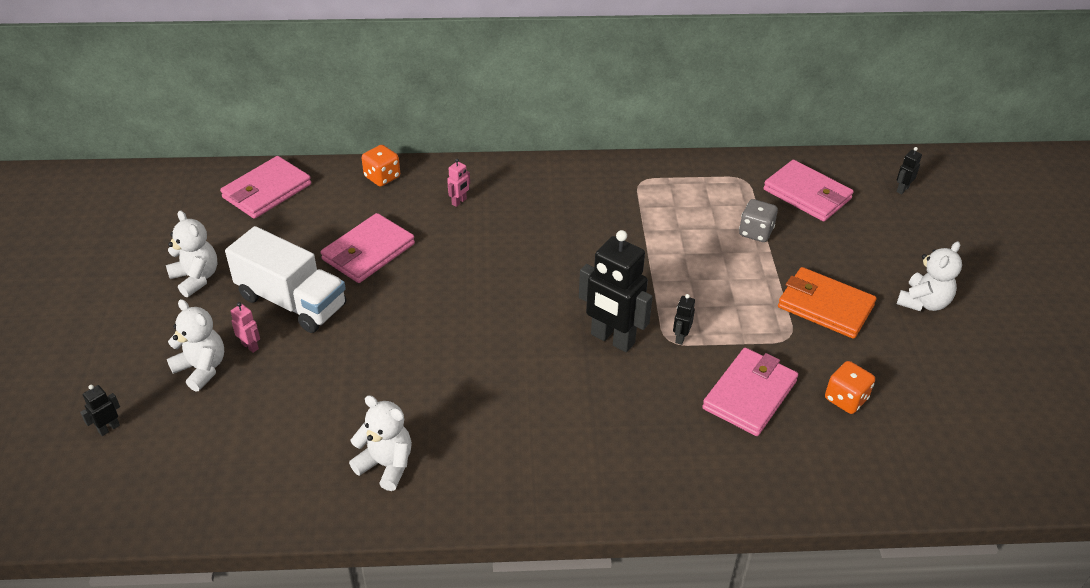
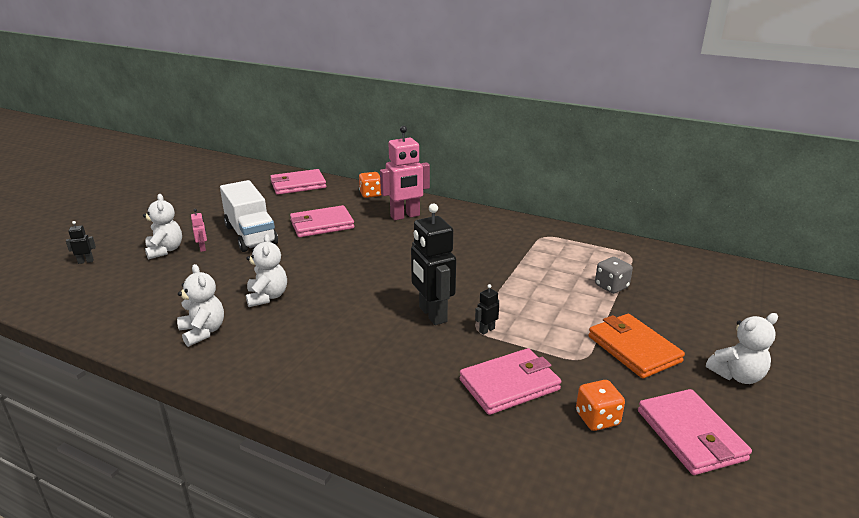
camera: 30 degrees right, 15 degrees down
white teddy bear [166,210,217,297] -> white teddy bear moved to [246,234,287,307]
pink robot [447,159,470,207] -> pink robot [380,126,430,220], size x2.33
pink wallet [763,160,854,222] -> pink wallet moved to [638,389,752,475]
black robot [896,147,922,194] -> none

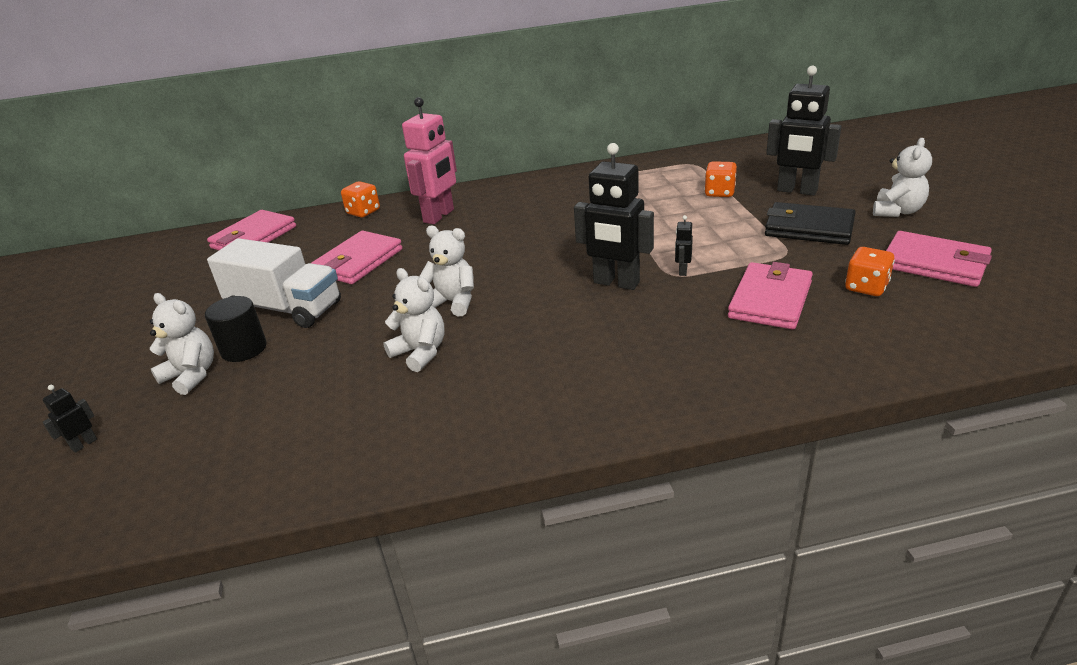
camera: 35 degrees left, 5 degrees up
white teddy bear [177,264,224,347] -> white teddy bear moved to [420,225,474,316]
pink robot [191,209,207,252] -> black cylinder [205,296,267,362]
orange wallet [588,314,685,379] -> black wallet [765,202,856,245]
grey dice [595,257,633,294] -> orange dice [704,161,737,197]
none -> black robot [766,66,841,196]

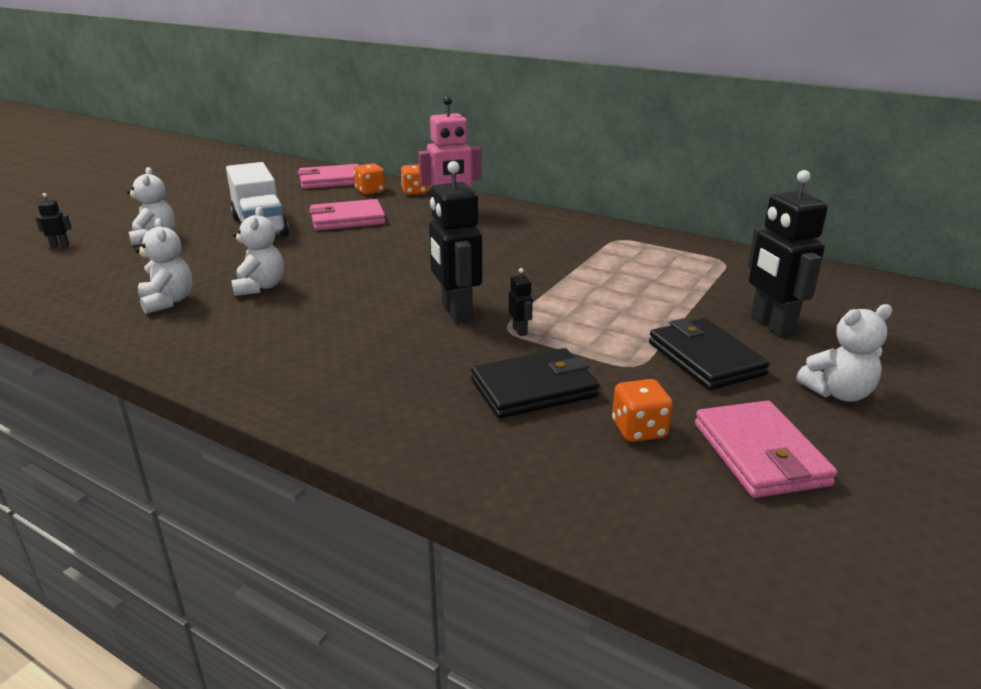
camera: 40 degrees right, 5 degrees down
black cylinder [205,296,267,362] -> none
white teddy bear [420,225,474,316] -> white teddy bear moved to [135,218,192,314]
black robot [675,215,693,276] -> black robot turned 105 degrees clockwise [509,268,533,336]
orange dice [704,161,737,197] -> orange dice moved to [354,163,385,195]
pink wallet [728,262,813,329] -> black wallet [471,348,599,418]

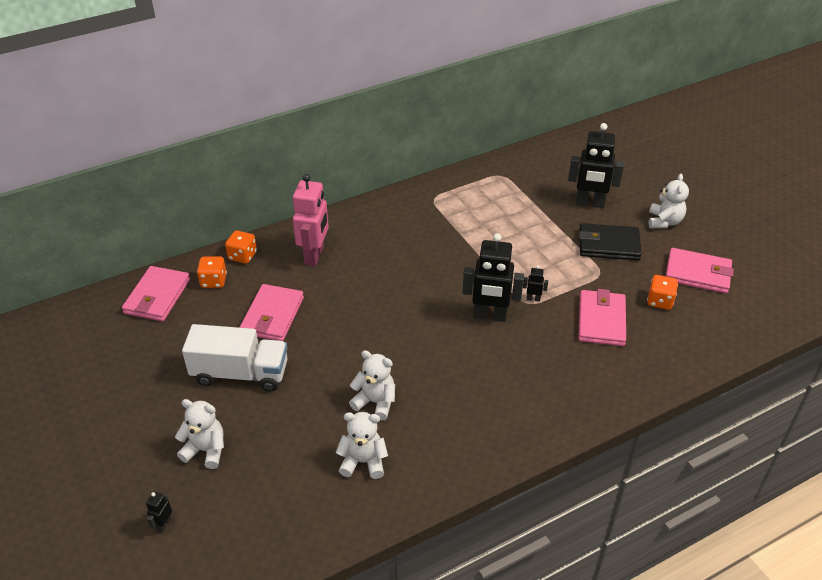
camera: 60 degrees left, 15 degrees up
black wallet [471,348,599,418] -> pink wallet [578,289,626,346]

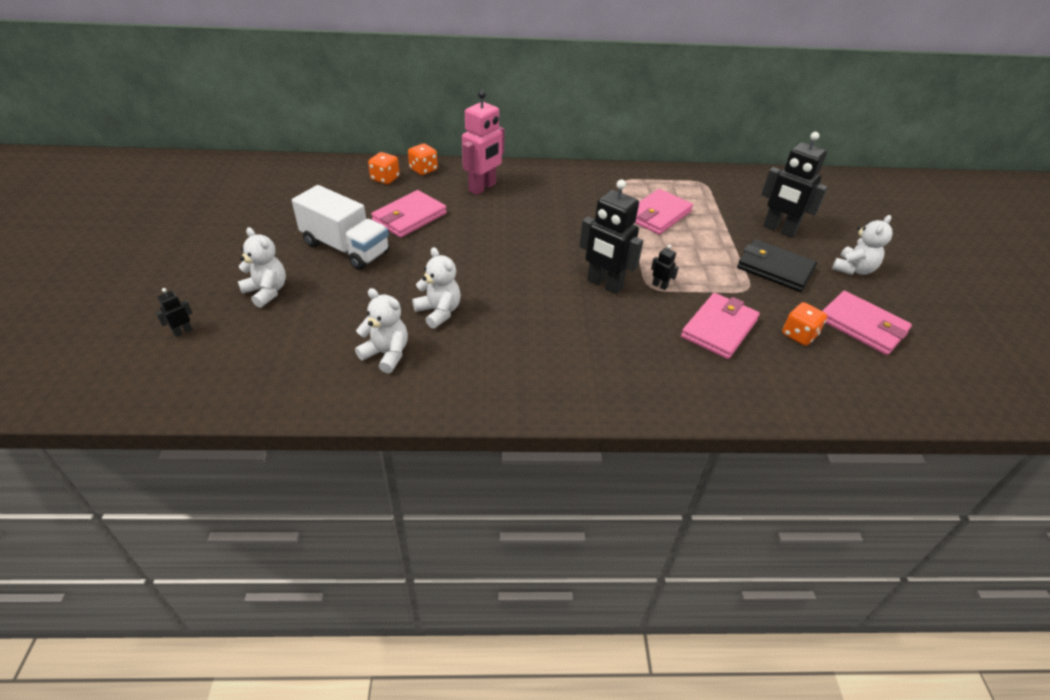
camera: 25 degrees right, 0 degrees up
pink wallet [122,266,190,321] -> pink wallet moved to [635,189,693,235]

